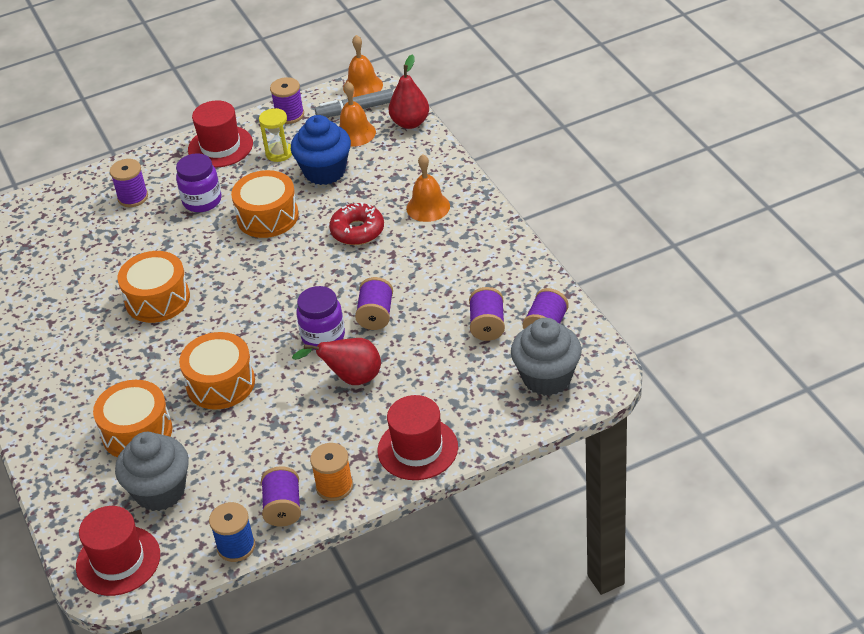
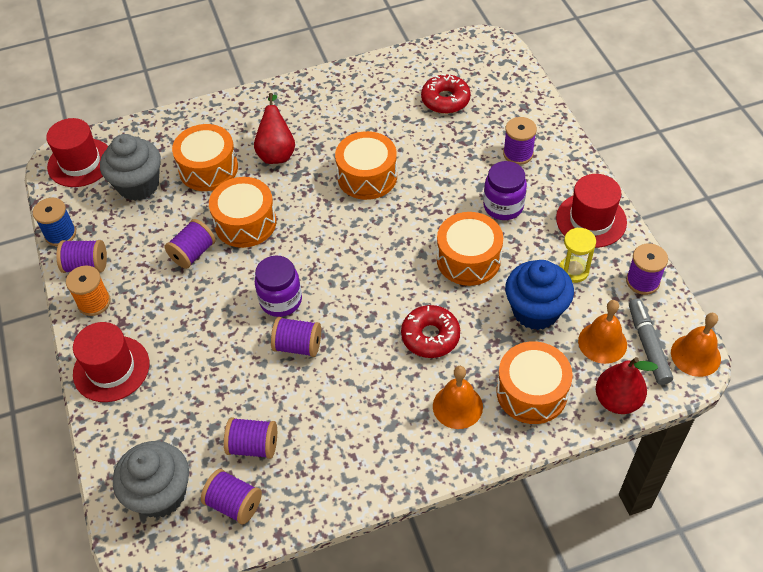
camera: 95 degrees right, 10 degrees up
red pear [292,338,381,385] -> red pear moved to [254,93,295,164]
none -> purple spool [164,219,216,269]
none -> red donut [421,74,471,114]
none -> orange drum [496,341,573,424]

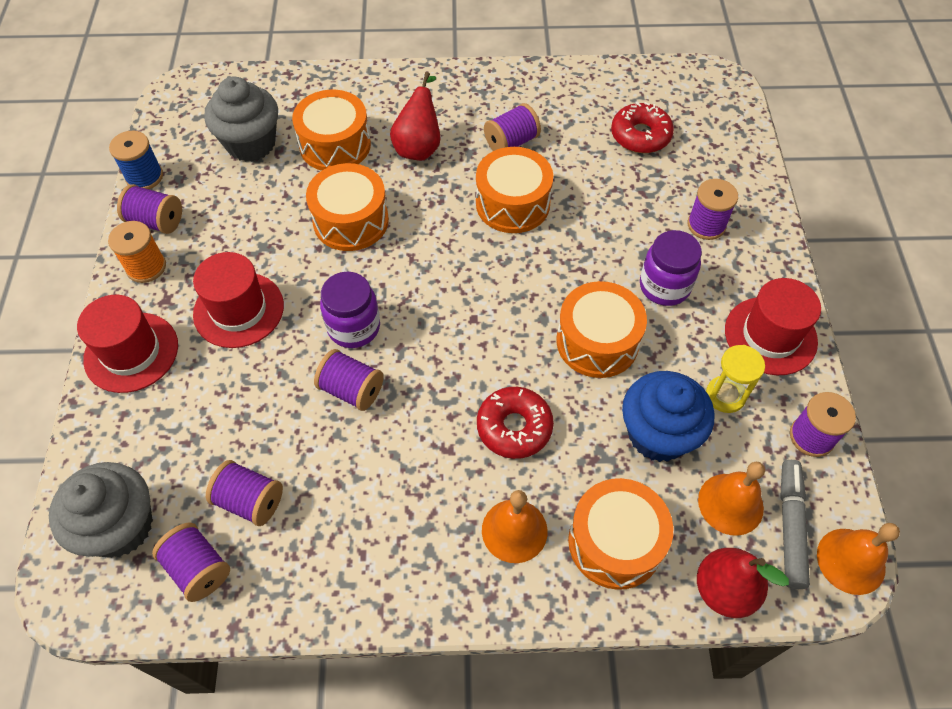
camera: 15 degrees right, 5 degrees up
red hat [46,118,108,187] -> red hat moved to [193,252,284,348]
purple spool [164,219,216,269] -> purple spool moved to [484,103,541,151]

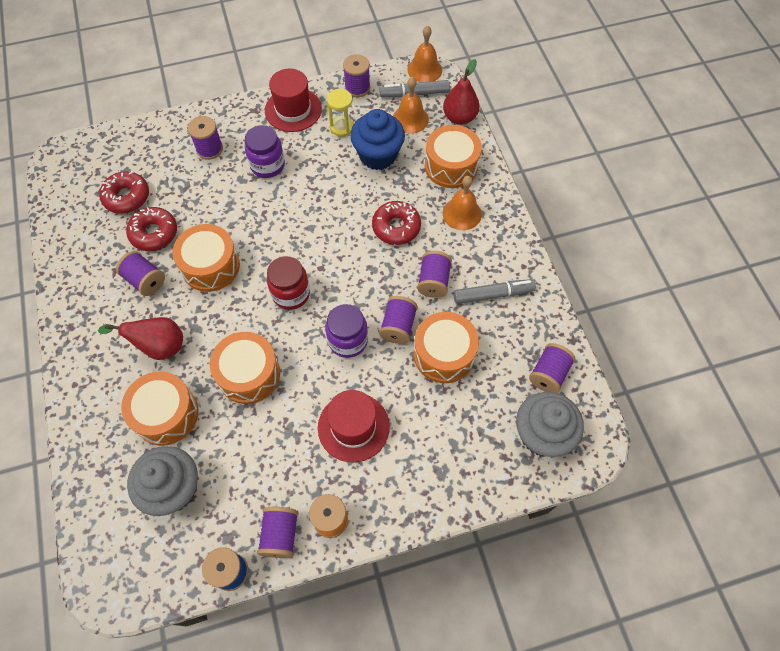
camera: 105 degrees left, 5 degrees up
red hat [77,295,178,393] -> none
purple spool [206,460,283,526] -> purple spool moved to [417,251,452,298]
orange drum [556,281,647,378] -> orange drum moved to [414,312,479,383]
none -> red donut [126,207,177,251]
none -> red jar [267,256,310,310]
none -> grey marker [453,279,536,304]

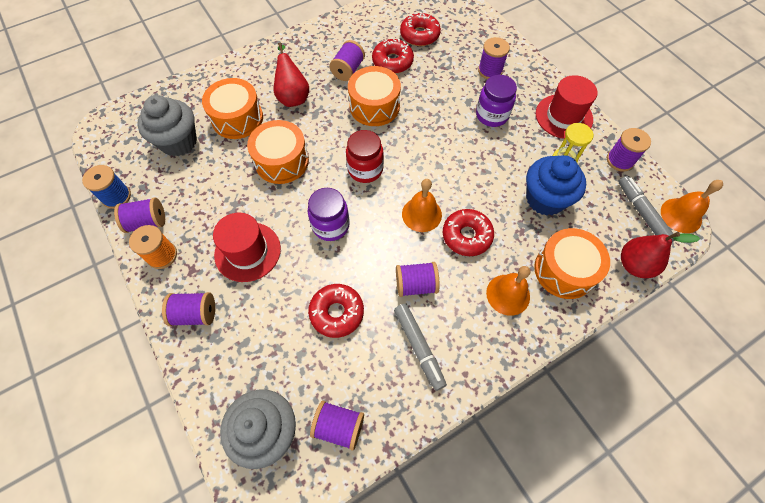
camera: 75 degrees right, 0 degrees up
purple spool [379,296,418,344] -> purple spool moved to [162,292,215,326]
orange bell [393,77,429,134] -> orange bell moved to [402,179,442,232]
orange drum [414,312,479,383] -> red donut [308,284,364,338]

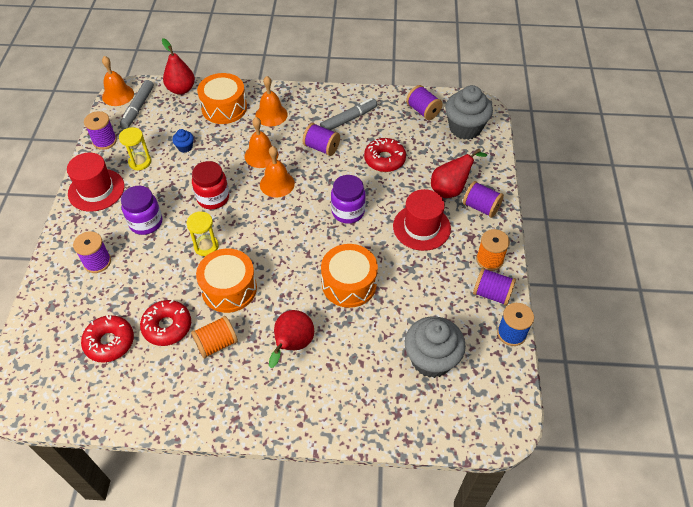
camera: 145 degrees left, 10 degrees down
orange drum [202,78,263,139] -> none
purple spool [329,40,365,81] -> orange spool [191,316,238,358]
red jar [346,130,384,183] -> red jar moved to [192,161,229,209]
grey marker [394,304,447,391] -> grey marker turned 45 degrees clockwise [321,98,377,130]
red donut [443,209,494,256] -> orange bell [245,117,278,168]
blue cupcake [526,155,586,216] -> blue cupcake [172,129,194,153], size x0.44
none -> yellow hourglass [186,212,219,256]
none -> red pear [431,149,487,198]

